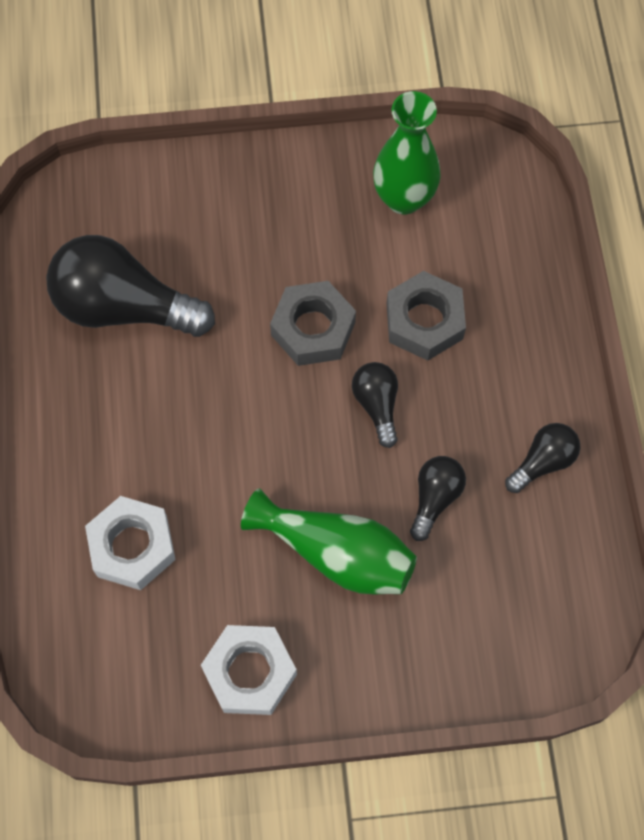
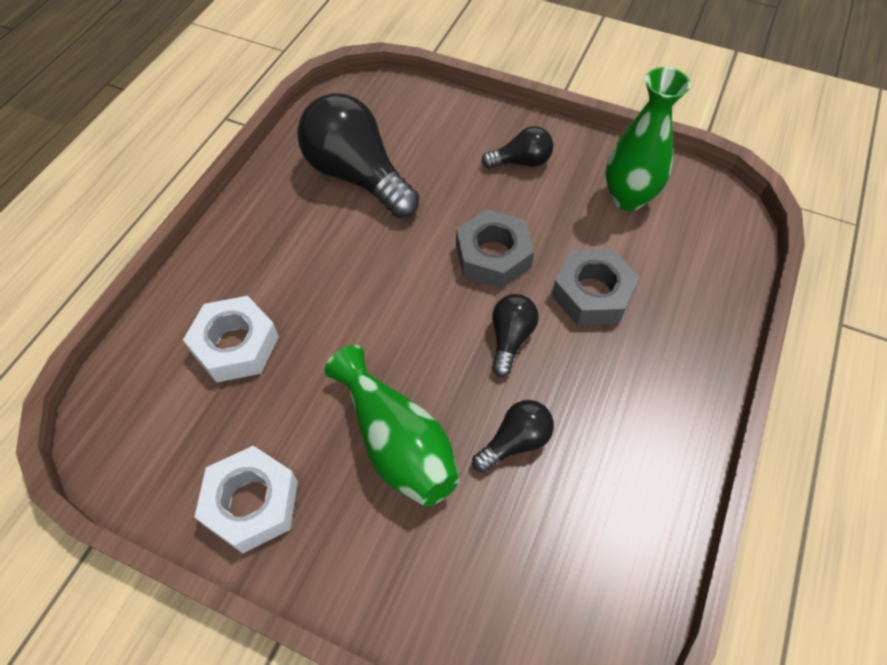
camera: 30 degrees right, 10 degrees down
black light bulb [505,423,580,493] -> black light bulb moved to [481,126,553,169]

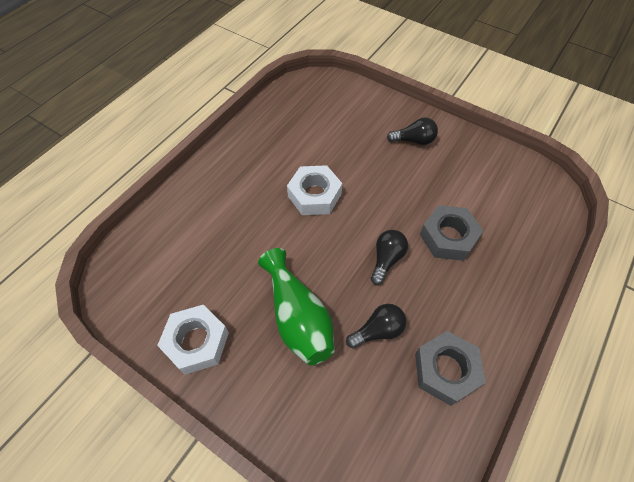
camera: 10 degrees right, 0 degrees up
white nut [183,296,279,383] -> white nut moved to [287,165,342,215]
black light bulb [297,93,419,218] -> none
grey nut [456,209,534,289] -> grey nut moved to [415,331,486,406]
green vase [606,67,691,211] -> none

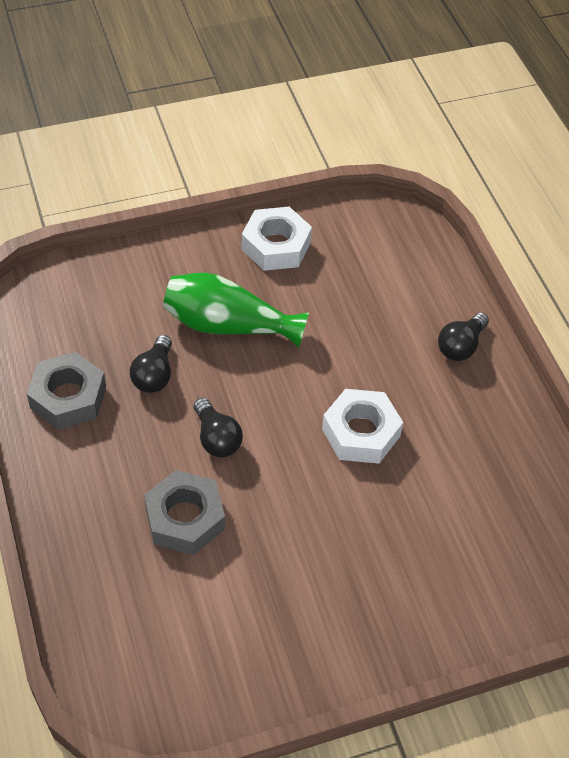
camera: 125 degrees right, 5 degrees down
black light bulb [387,118,438,145] -> black light bulb moved to [438,313,489,361]

